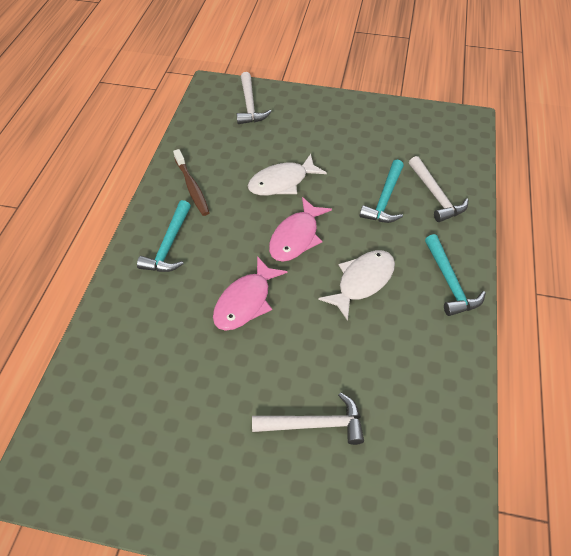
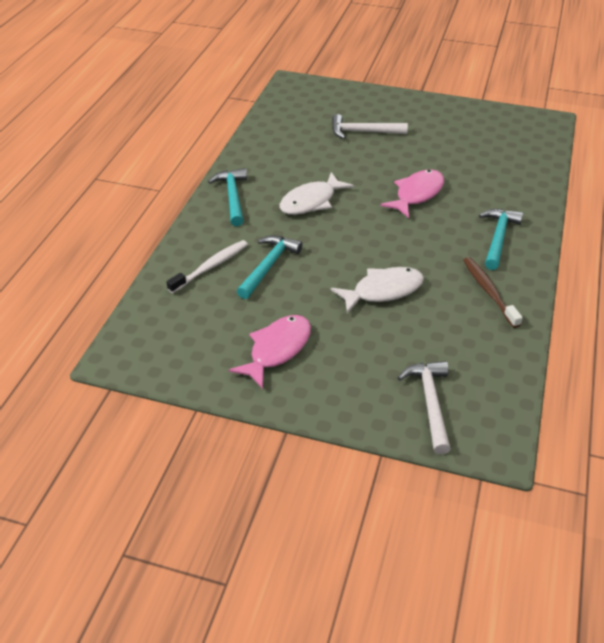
camera: 175 degrees left, 10 degrees down
pink fish [269,197,332,262] -> pink fish moved to [229,315,311,389]
white hammer [409,156,468,222] -> white toothbrush [166,240,248,293]

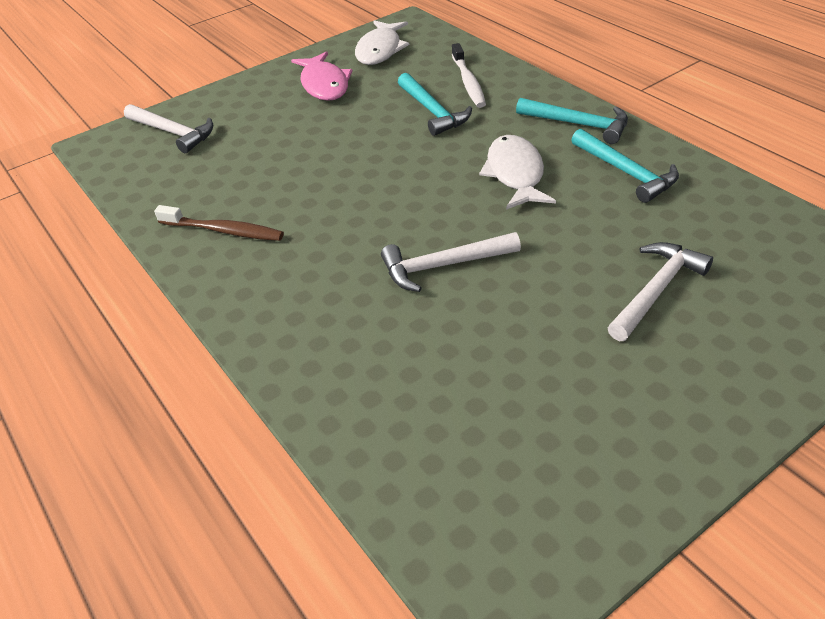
camera: 130 degrees right, 0 degrees up
white fish [331,267,424,314] -> white fish moved to [355,20,409,65]
pink fish [380,169,444,218] -> white hammer [381,232,521,292]
turquoise hammer [479,209,523,270] -> turquoise hammer moved to [571,129,679,203]

